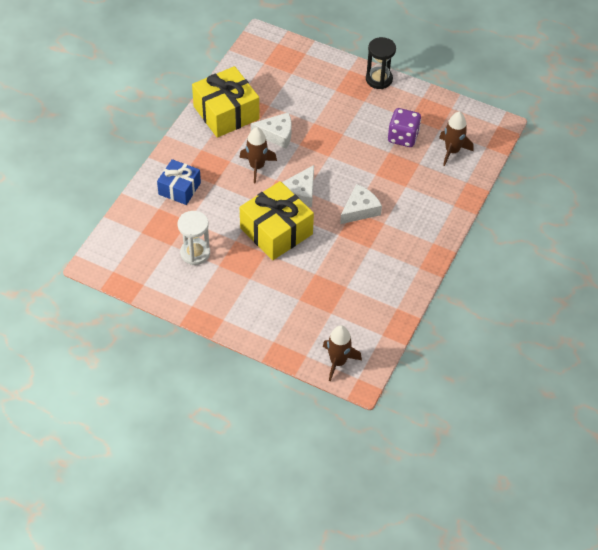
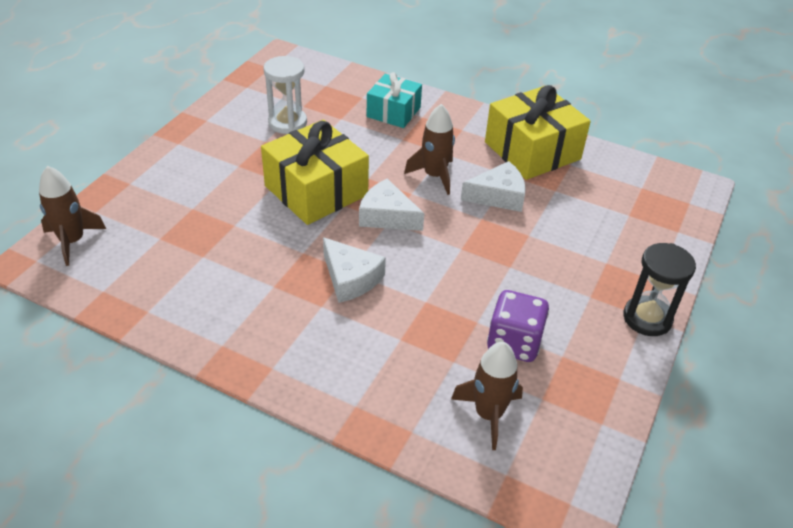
camera: 90 degrees right, 10 degrees down
blue gift [157,159,201,205] -> turquoise gift [367,72,422,128]
white cheese [251,112,292,149] -> white cheese turned 105 degrees counterclockwise [461,161,526,212]

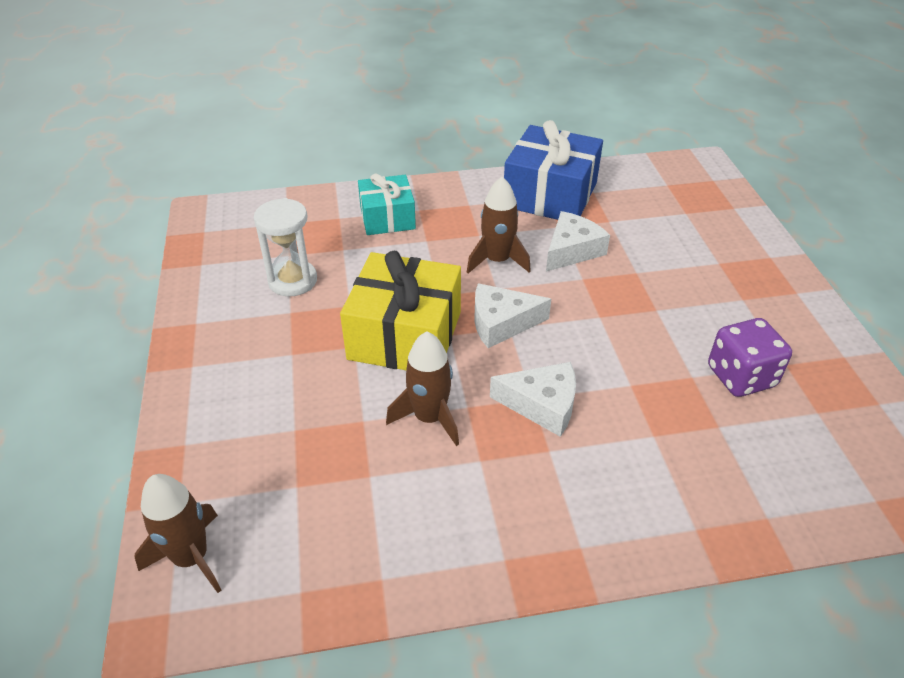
camera: 35 degrees left, 0 degrees up
brown rocket [451,342,523,450] -> brown rocket moved to [386,331,459,446]
yellow gift [485,85,591,180] -> blue gift [504,120,603,220]
black hourglass [623,243,696,336] -> none

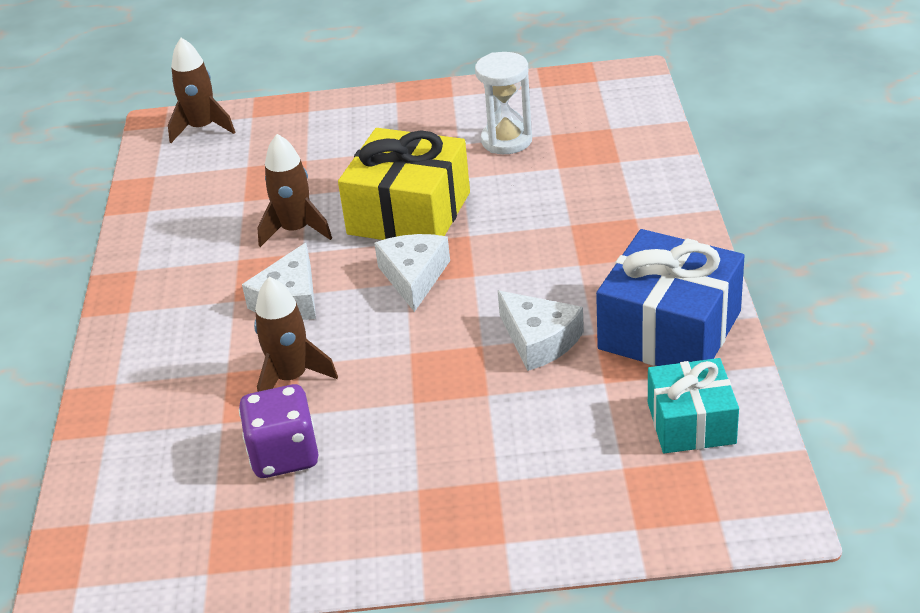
camera: 100 degrees right, 5 degrees down
turquoise gift [358,173,416,235] -> turquoise gift moved to [648,358,739,453]
brown rocket [467,177,531,273] -> brown rocket moved to [254,277,338,392]

